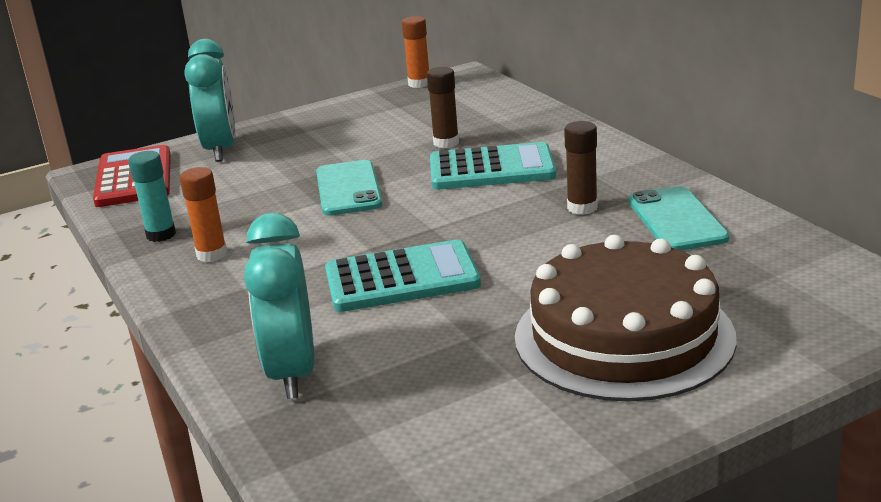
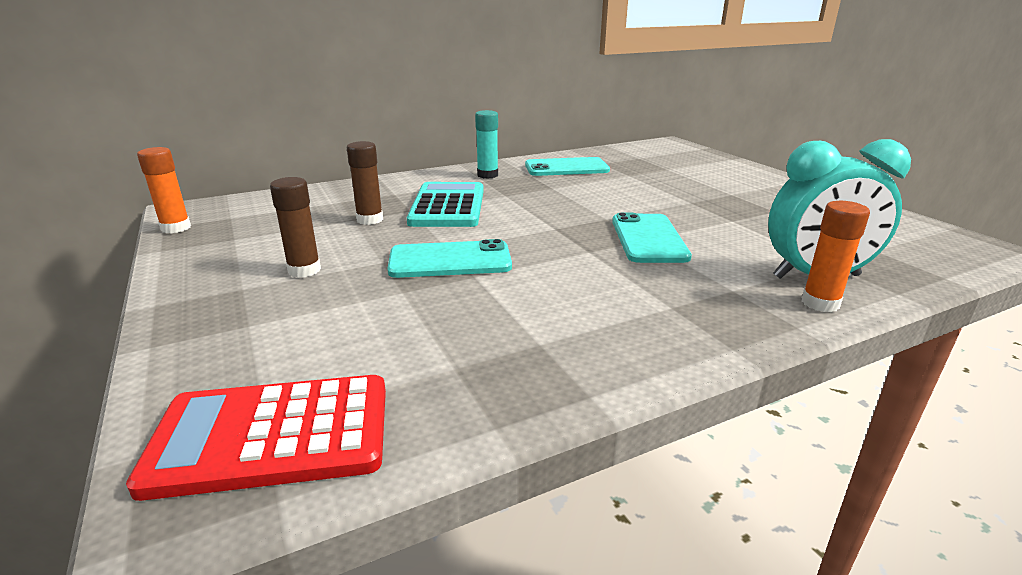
camera: 90 degrees left, 0 degrees up
turquoise glue stick [128,151,176,242] -> turquoise glue stick moved to [475,110,498,179]
orange glue stick [180,167,228,262] -> orange glue stick moved to [801,201,870,312]
turquoise clock [185,39,235,162] -> none
turquoise calculator [325,239,481,312] -> turquoise phone [612,213,692,263]
brown cake [515,235,737,402] -> none
brown glue stick [564,121,598,215] -> brown glue stick moved to [270,177,321,278]

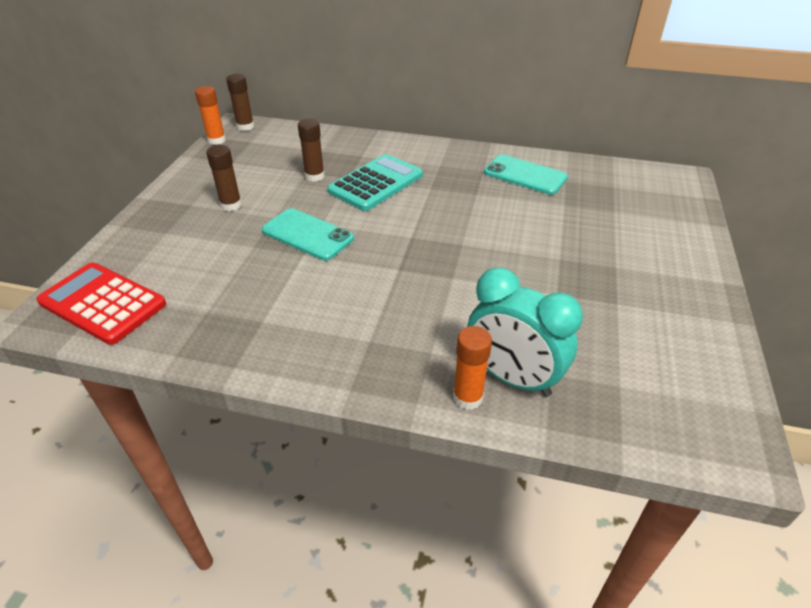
camera: 40 degrees right, 15 degrees up
turquoise glue stick [475,110,498,179] -> none
turquoise phone [612,213,692,263] -> none
none -> brown glue stick [226,74,254,131]

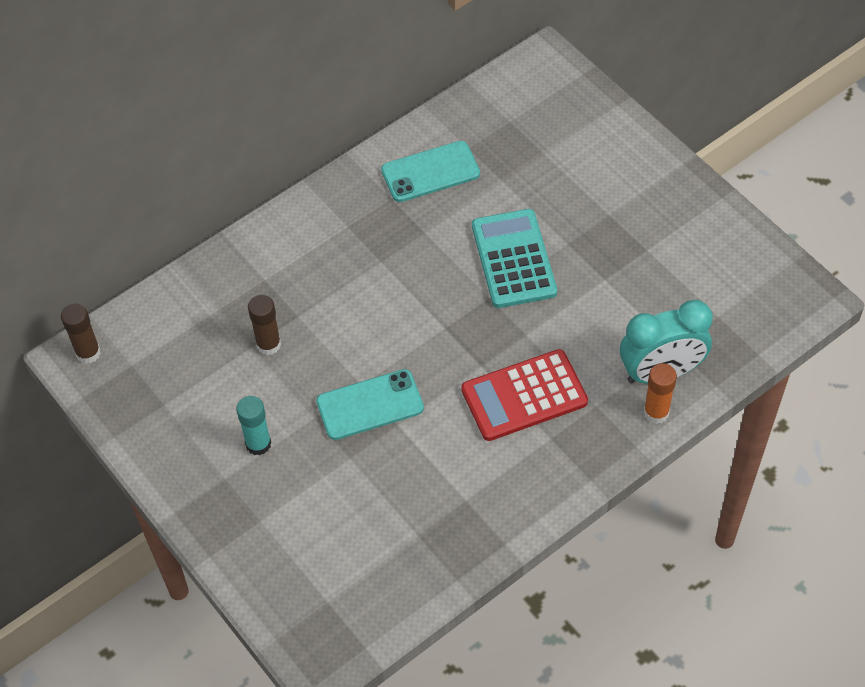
camera: 50 degrees left, 15 degrees up
red calculator [36,263,166,345] -> red calculator moved to [461,349,588,441]
orange glue stick [195,86,226,145] -> none
brown glue stick [206,145,242,211] -> turquoise glue stick [236,396,271,456]
turquoise calculator [327,154,423,211] -> turquoise calculator moved to [472,209,557,308]

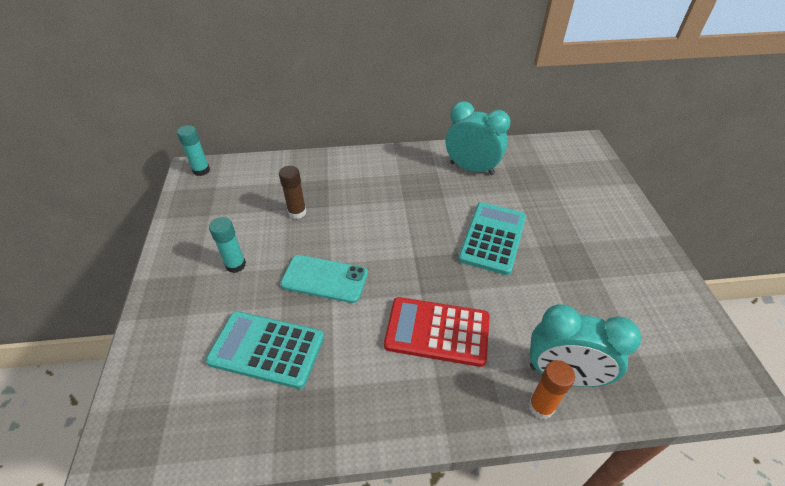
camera: 30 degrees right, 10 degrees down
brown glue stick [61,303,101,364] -> turquoise glue stick [177,125,210,176]
turquoise phone [381,141,480,202] -> turquoise clock [446,101,511,175]
none -> turquoise calculator [206,311,324,389]

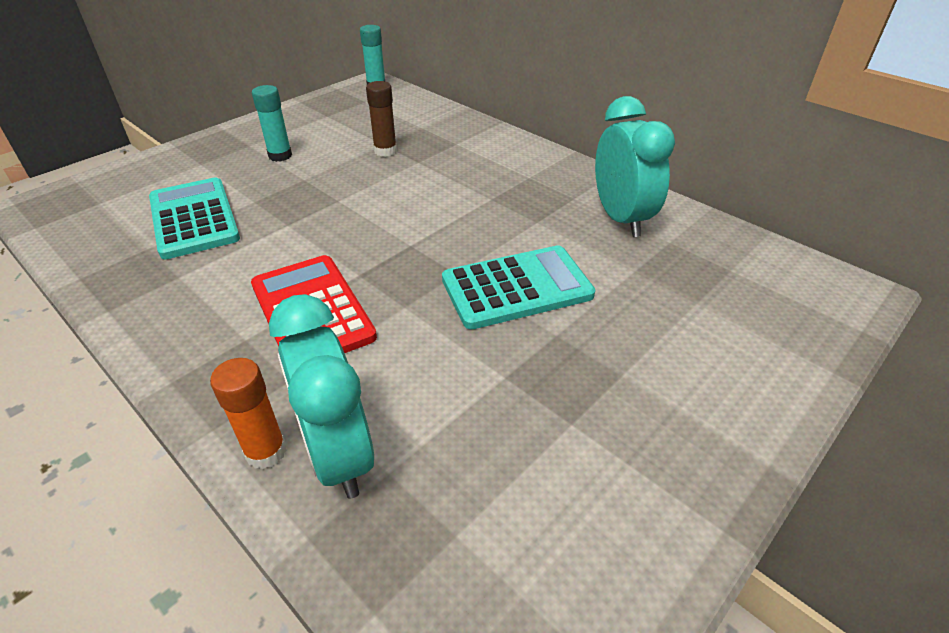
camera: 50 degrees right, 5 degrees down
turquoise phone [280,255,368,303] -> none

